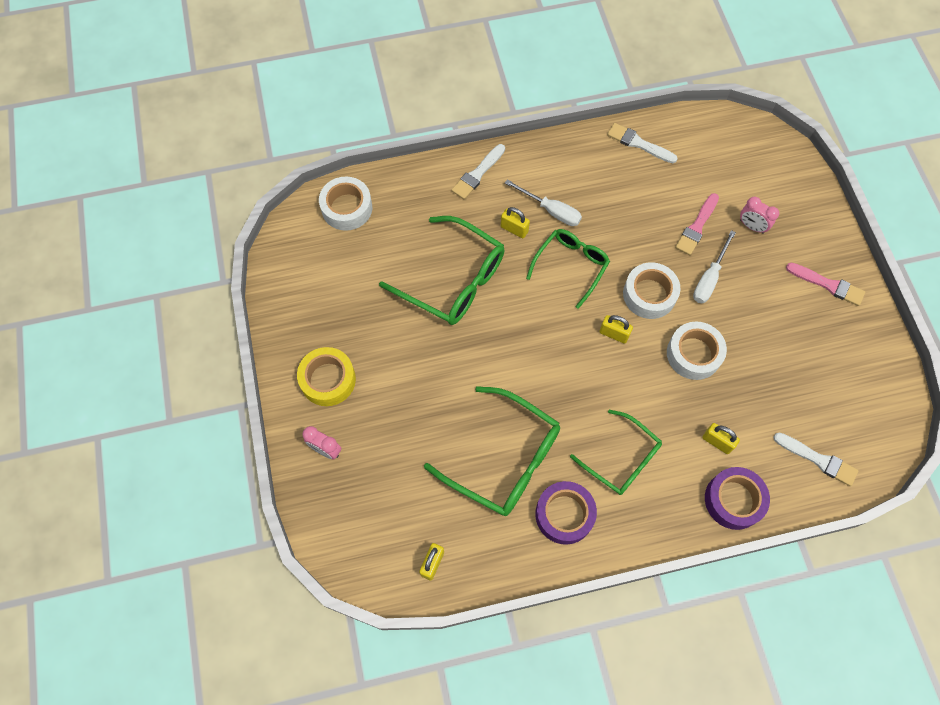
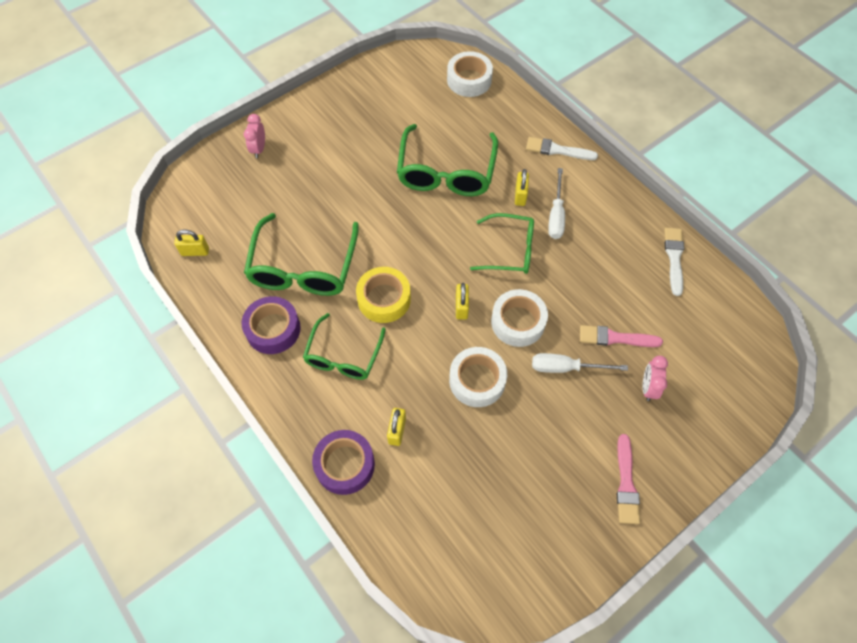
camera: 65 degrees right, 5 degrees down
yellow tape [297,347,356,406] -> yellow tape moved to [356,267,411,323]
white brush [773,433,859,486] -> none

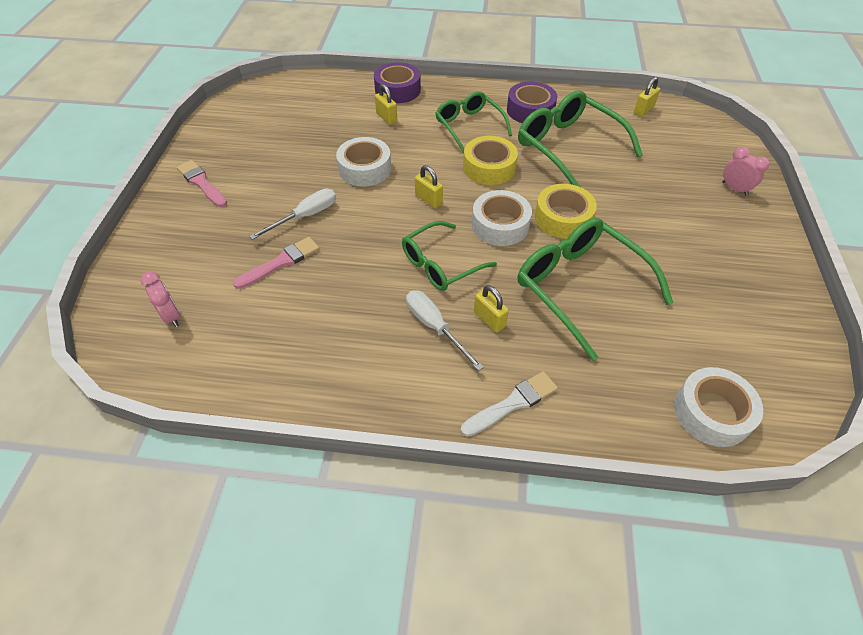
camera: 135 degrees right, 10 degrees down
white tape [491,289,548,347] -> white tape moved to [472,190,532,246]
pink clock [643,356,668,401] -> pink clock moved to [140,271,180,327]
white brush [664,228,684,296] -> none
none -> yellow tape [535,184,597,239]

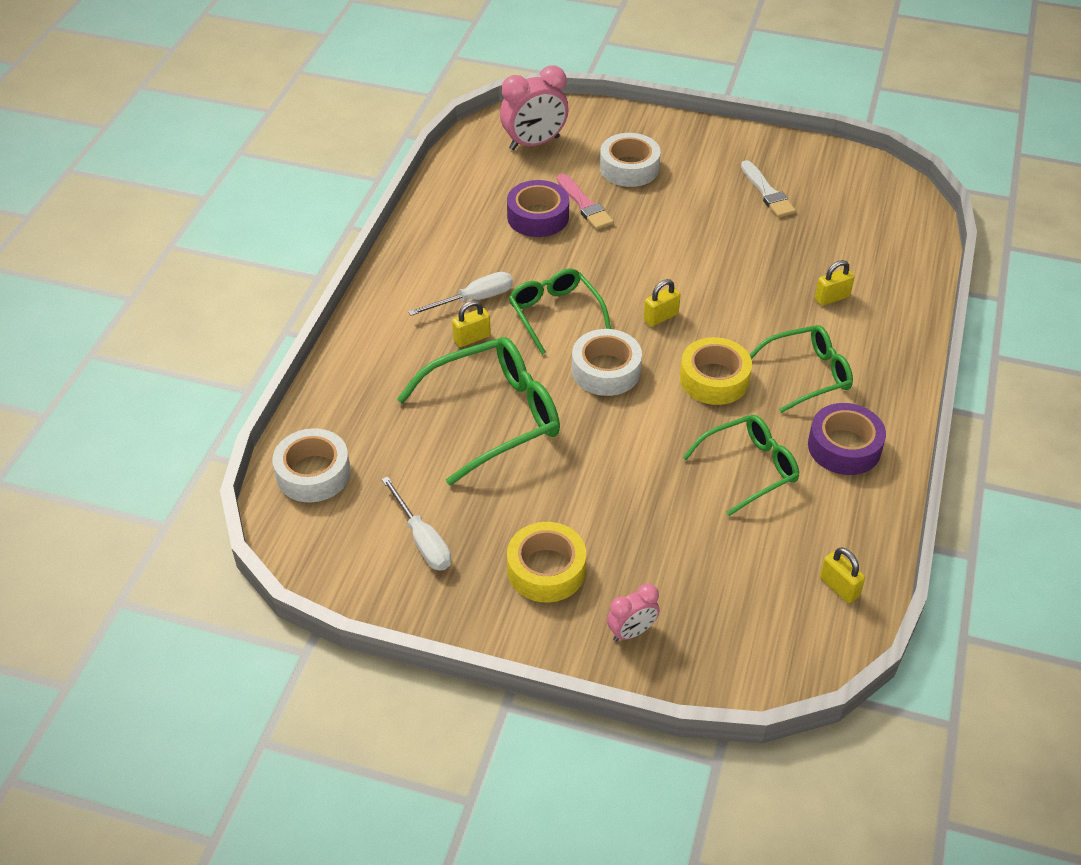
camera: 100 degrees right, 5 degrees down
pink clock [140,271,180,327] -> pink clock [500,66,569,150], size x1.77
pink brush [177,160,227,207] -> none
white screwdriver [249,189,336,240] -> white screwdriver moved to [381,476,451,570]
white tape [336,137,391,186] -> white tape moved to [600,133,661,187]
purple tape [374,62,421,103] -> purple tape moved to [507,180,569,237]
white brush [461,371,558,437] -> white brush moved to [741,160,796,218]
green glasses [518,90,643,187] -> green glasses [682,415,799,516], size x0.65
yellow tape [535,184,597,239] -> yellow tape moved to [507,522,586,602]

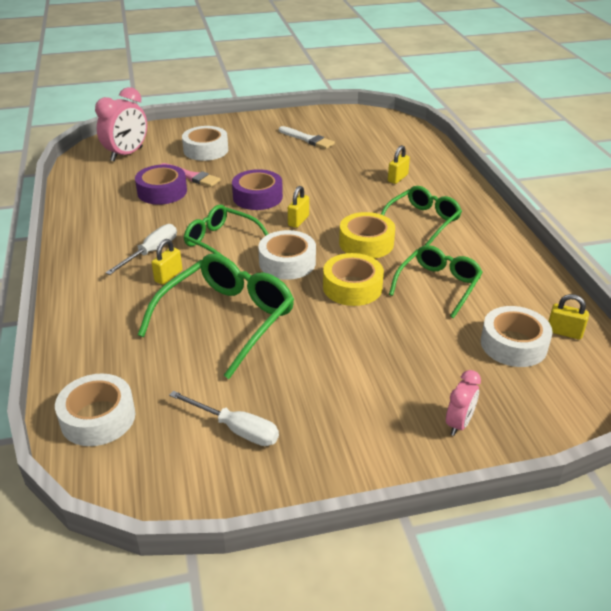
camera: 30 degrees left, 10 degrees down
yellow tape [507,522,586,602] -> yellow tape moved to [323,253,384,306]
purple tape [808,403,886,475] -> purple tape moved to [232,169,283,210]
none -> white tape [481,306,553,367]

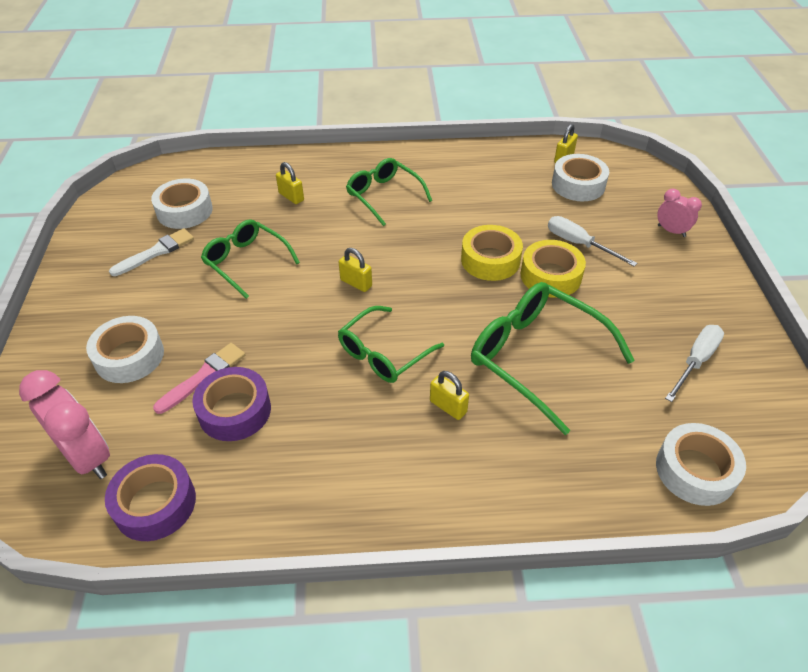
camera: 80 degrees left, 10 degrees up
white screwdriver [105,224,177,275] -> white screwdriver moved to [548,216,637,267]
purple tape [232,169,283,210] -> purple tape moved to [105,454,196,541]
white tape [258,230,316,280] -> white tape moved to [151,179,213,229]
yellow tape [339,212,395,258] -> yellow tape moved to [521,240,586,298]
green glasses [389,245,483,318] -> green glasses moved to [201,219,300,299]

